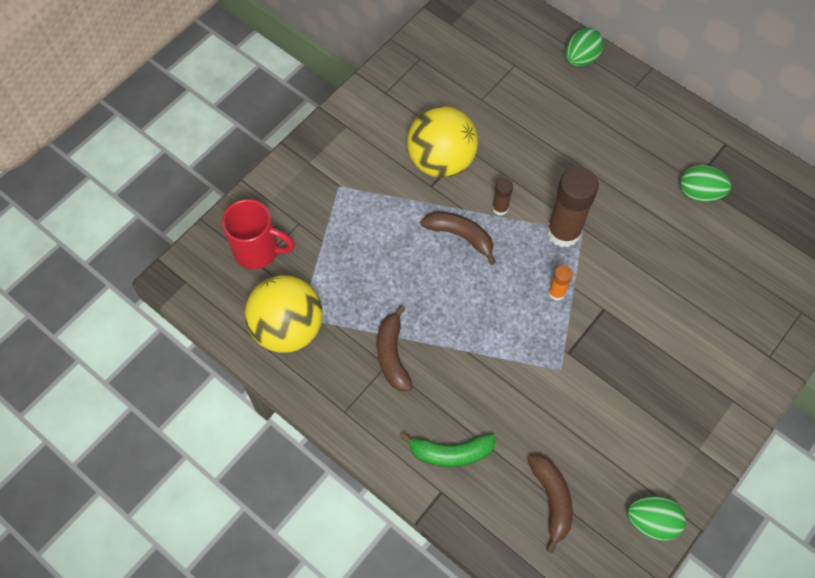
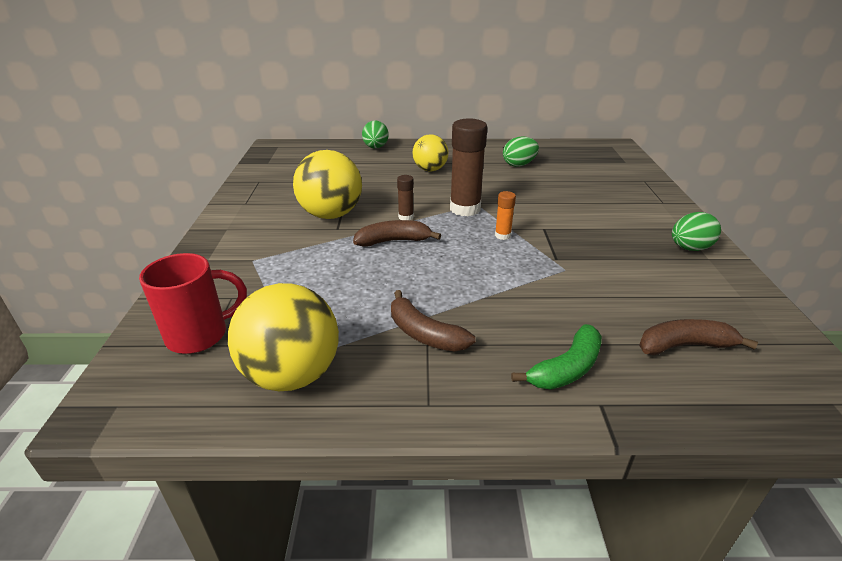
camera: 40 degrees left, 30 degrees down
brown banana [527,455,573,553] -> brown banana turned 45 degrees counterclockwise [639,319,758,355]
green egg [627,495,686,541] -> green egg moved to [672,212,721,251]
none -> yellow ball [413,134,448,171]

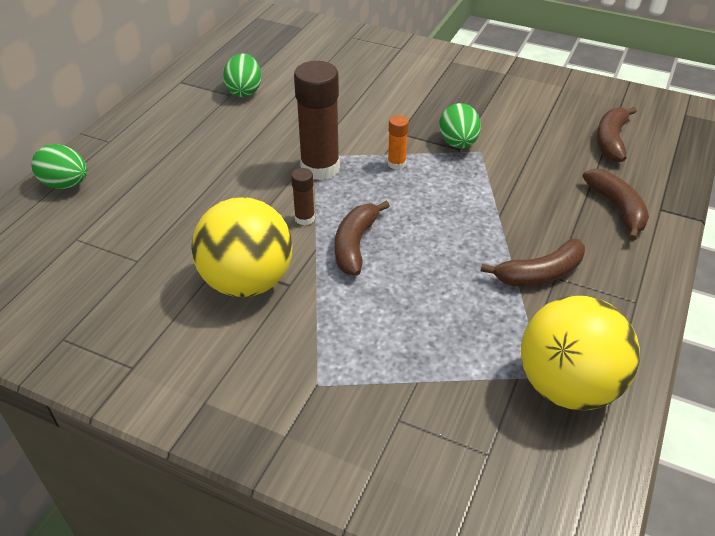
camera: 65 degrees left, 10 degrees up
red mug [139,253,247,354] -> none
yellow ball [413,134,448,171] -> none
green banana [511,324,602,390] -> brown banana [582,169,649,241]
green egg [672,212,721,251] -> green egg moved to [439,103,481,148]

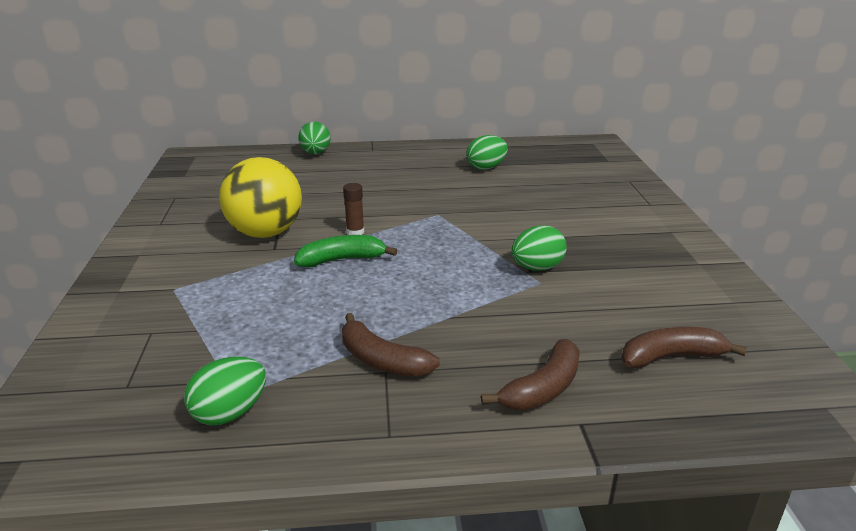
camera: 60 degrees right, 15 degrees down
brown glue stick [294,61,340,180] -> none
brown banana [335,201,390,276] -> green banana [294,235,397,267]
orange glue stick [388,115,409,170] -> none
yellow ball [521,296,640,411] -> green egg [184,356,266,425]

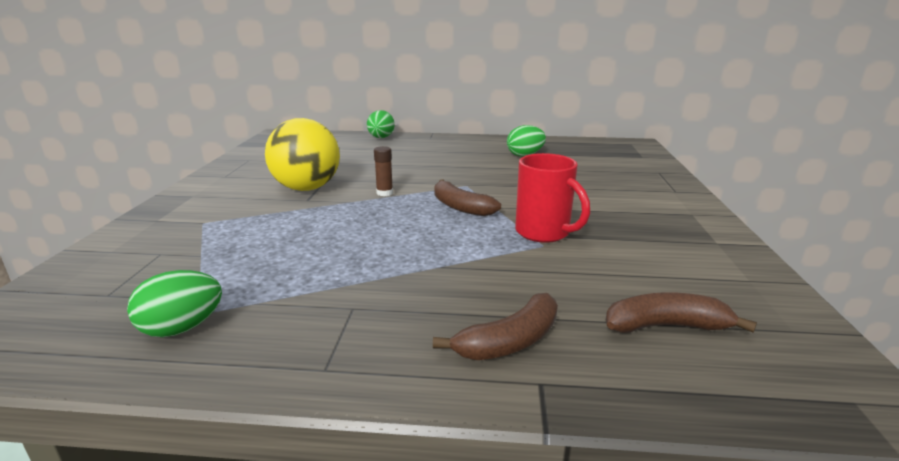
camera: 10 degrees right, 5 degrees down
green banana [294,235,397,267] -> none
brown banana [342,313,440,377] -> brown banana moved to [434,179,501,216]
green egg [511,225,567,271] -> red mug [515,153,590,243]

